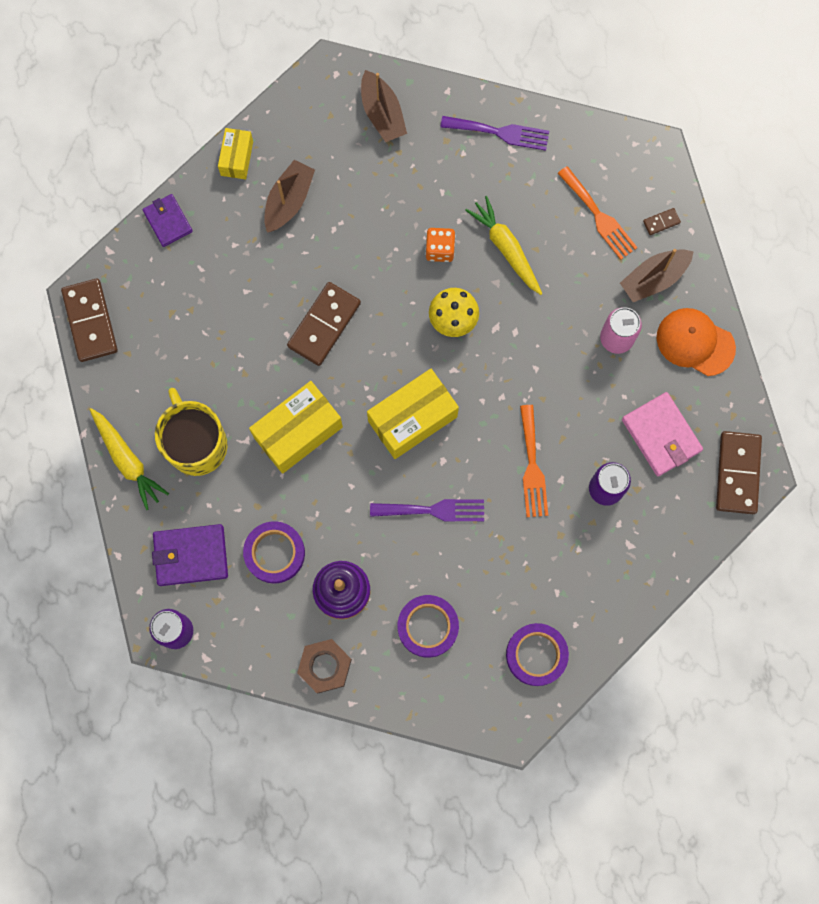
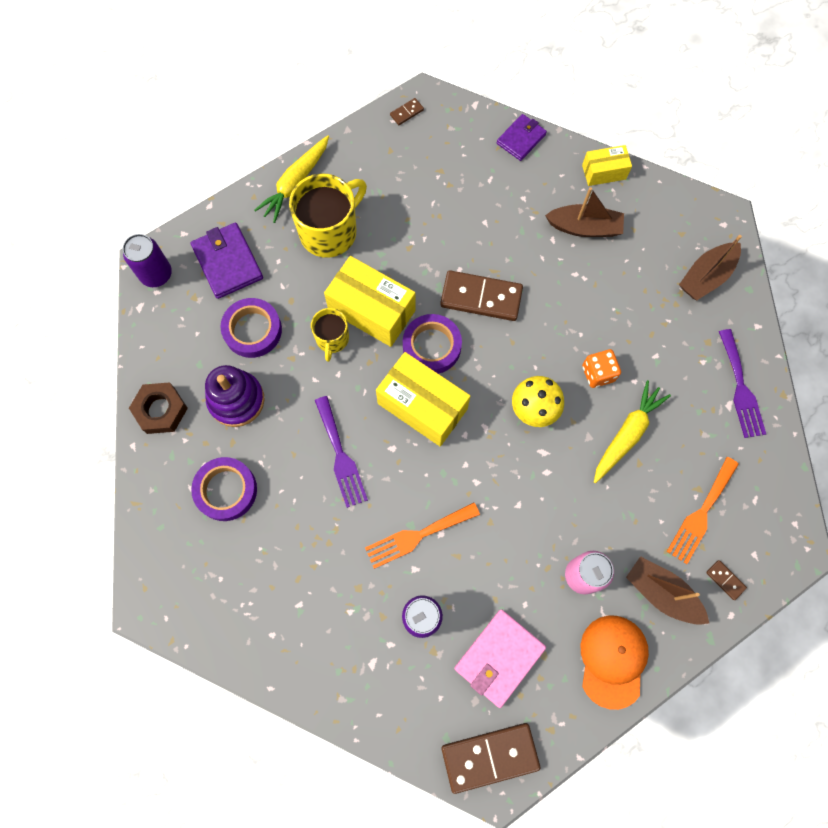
camera: 70 degrees right, 5 degrees down
brown domino [61,279,118,362] -> brown domino [390,98,424,125], size x0.44
purple tape [506,623,569,686] -> purple tape moved to [403,314,462,374]
none -> yellow mug [311,308,349,362]

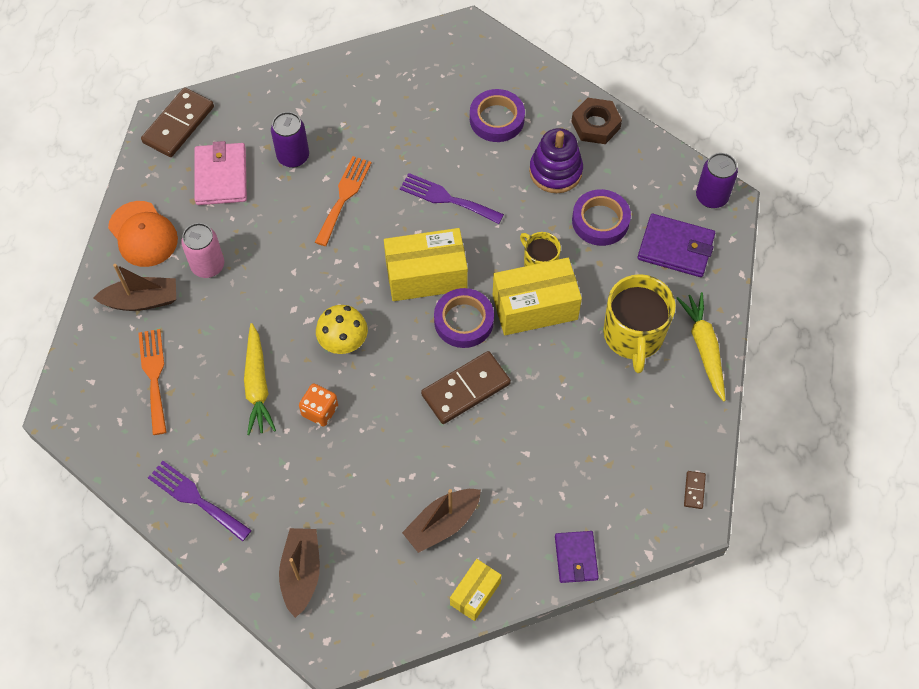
camera: 135 degrees right, 10 degrees down
brown domino [706,560,747,600] -> none

